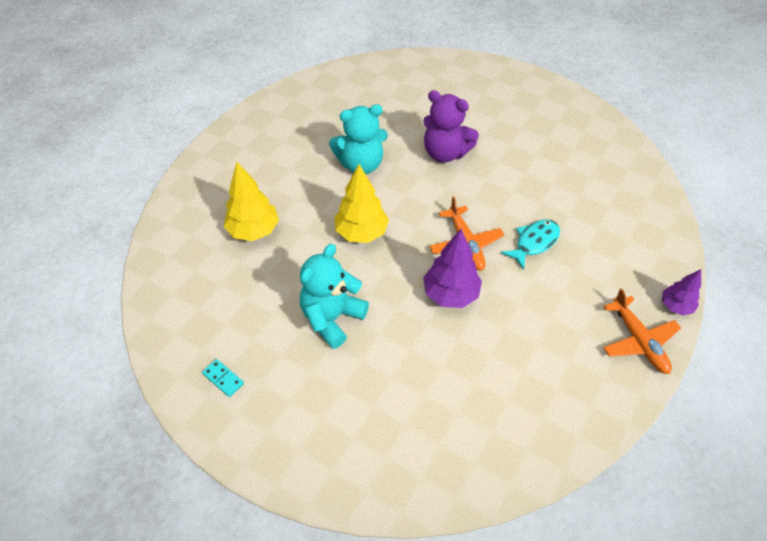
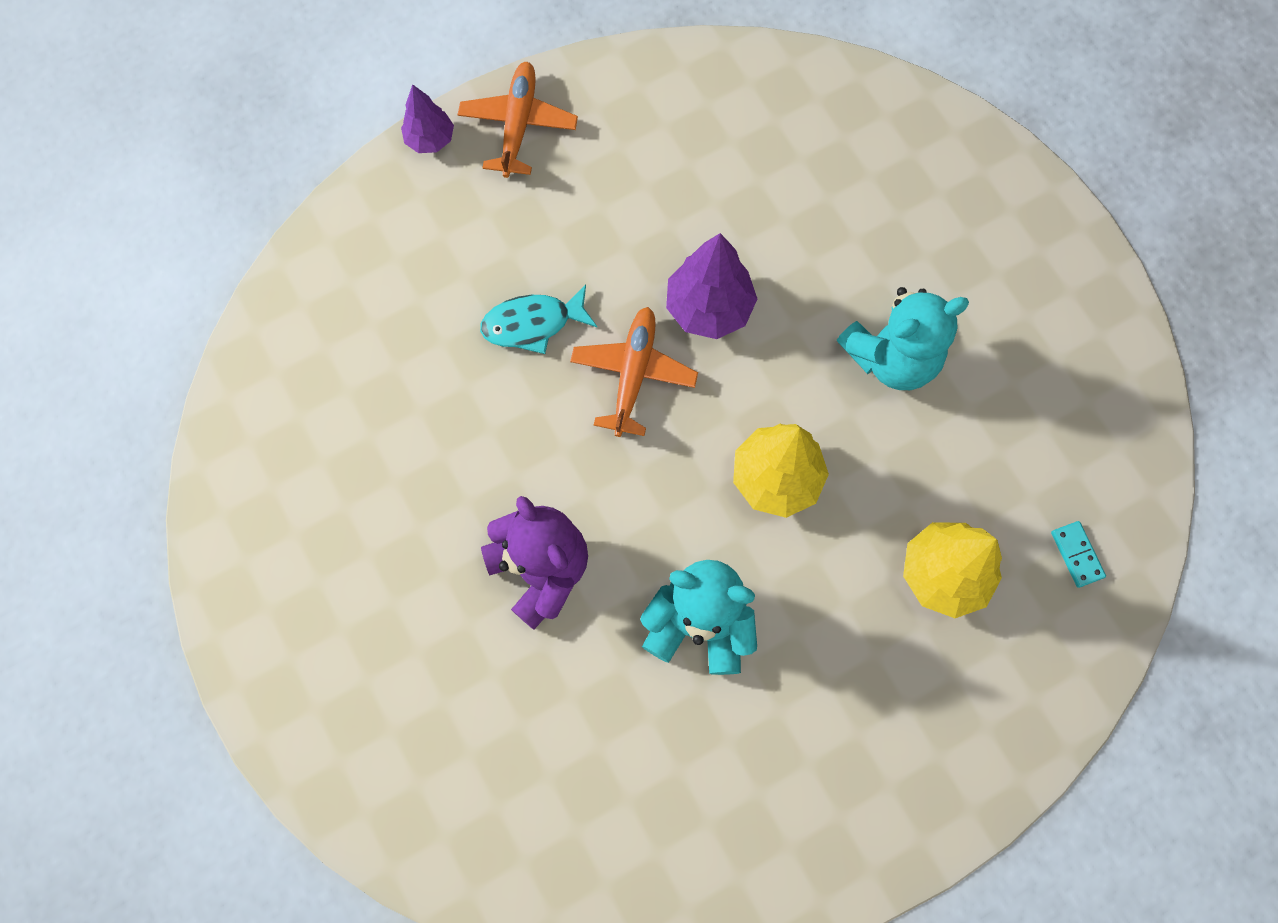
camera: 150 degrees left, 20 degrees up
turquoise domino [202,359,244,397] -> turquoise domino moved to [1051,521,1106,588]

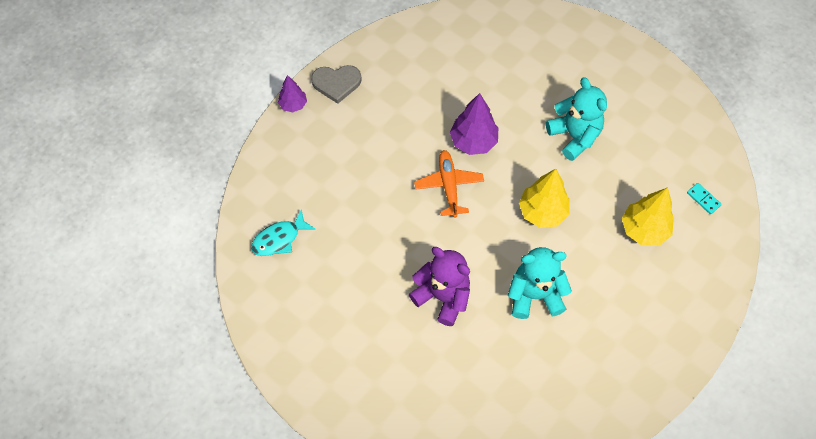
camera: 20 degrees left, 10 degrees down
orange plane [457,62,578,178] -> grey heart [311,65,362,104]
turquoise fish [480,284,597,354] -> turquoise fish moved to [251,210,315,256]
turquoise teddy bear [837,287,969,390] -> turquoise teddy bear turned 75 degrees counterclockwise [546,78,607,161]

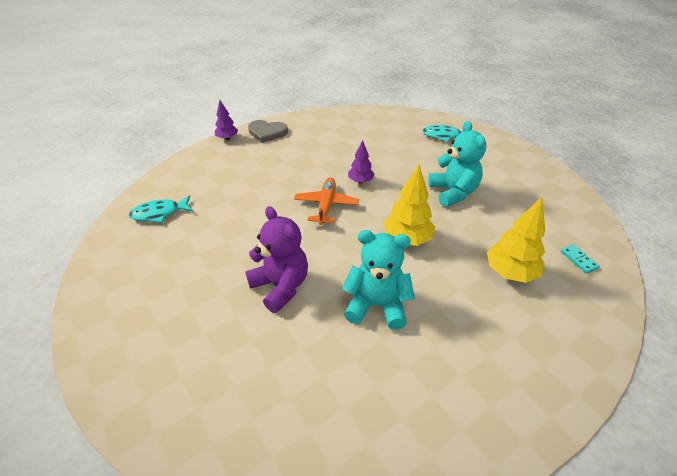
camera: 15 degrees right, 20 degrees down
purple tree [450,93,498,155] -> purple tree [348,140,375,183], size x0.61
none -> turquoise fish [423,125,464,142]

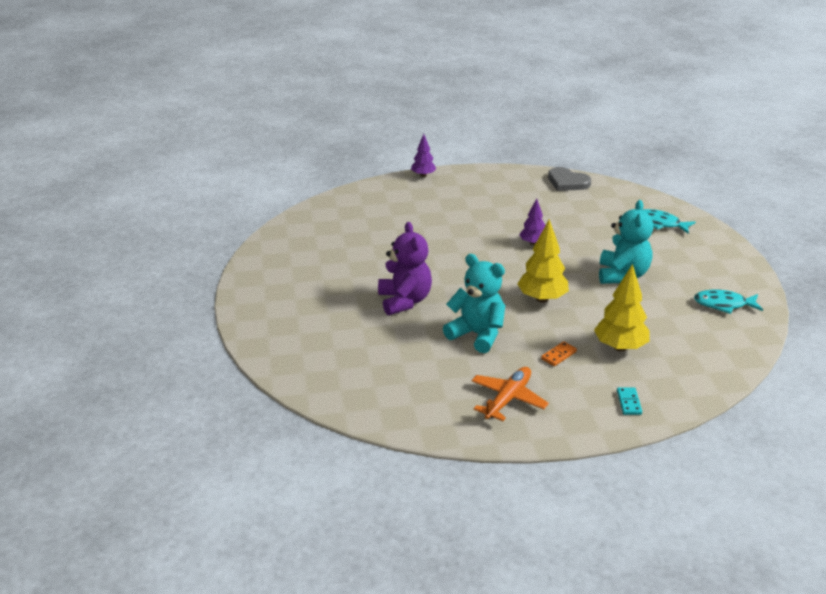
camera: 25 degrees right, 10 degrees down
turquoise fish [129,195,193,223] -> turquoise fish moved to [694,290,763,314]
grey heart [248,120,288,143] -> grey heart moved to [548,167,591,191]
orange plane [294,177,359,225] -> orange plane moved to [471,367,549,421]
turquoise domino [561,244,600,274] -> turquoise domino moved to [617,387,642,415]
none -> orange domino [541,341,577,366]

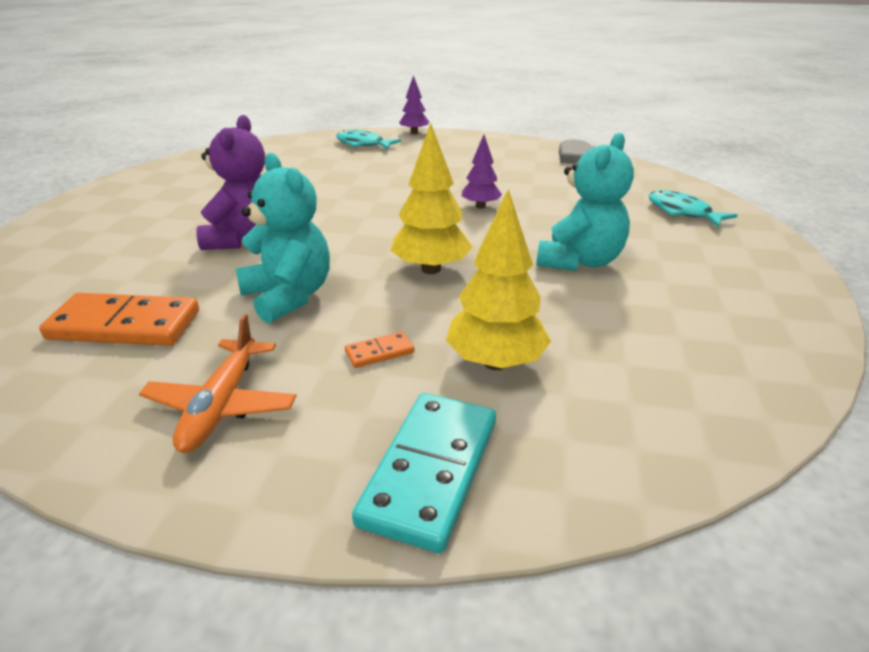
camera: 20 degrees right, 0 degrees up
orange plane [471,367,549,421] -> orange plane turned 135 degrees clockwise [139,314,296,453]
turquoise domino [617,387,642,415] -> turquoise domino [352,393,496,553], size x2.20
turquoise fish [694,290,763,314] -> turquoise fish moved to [336,130,401,149]
none -> orange domino [39,293,199,346]

